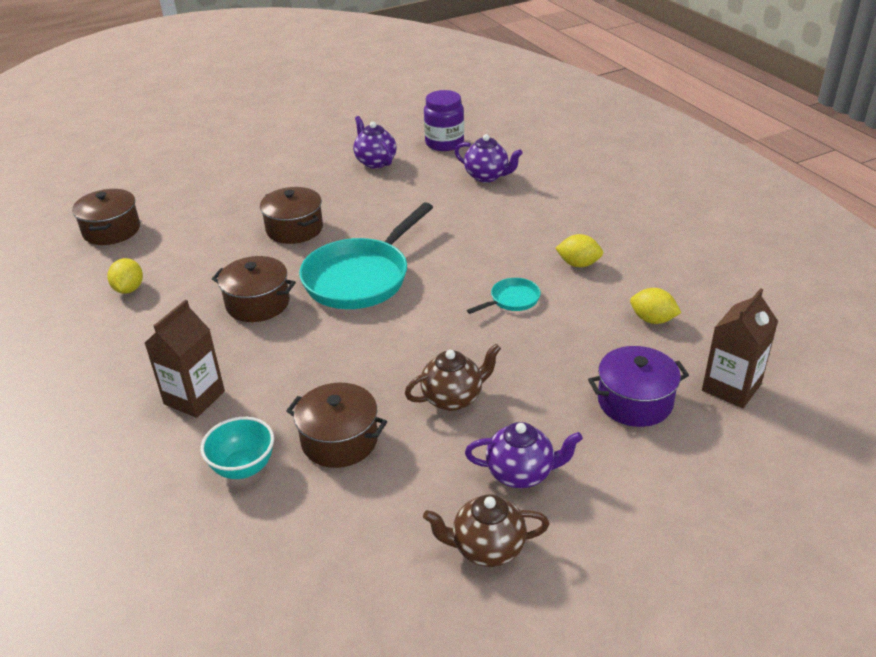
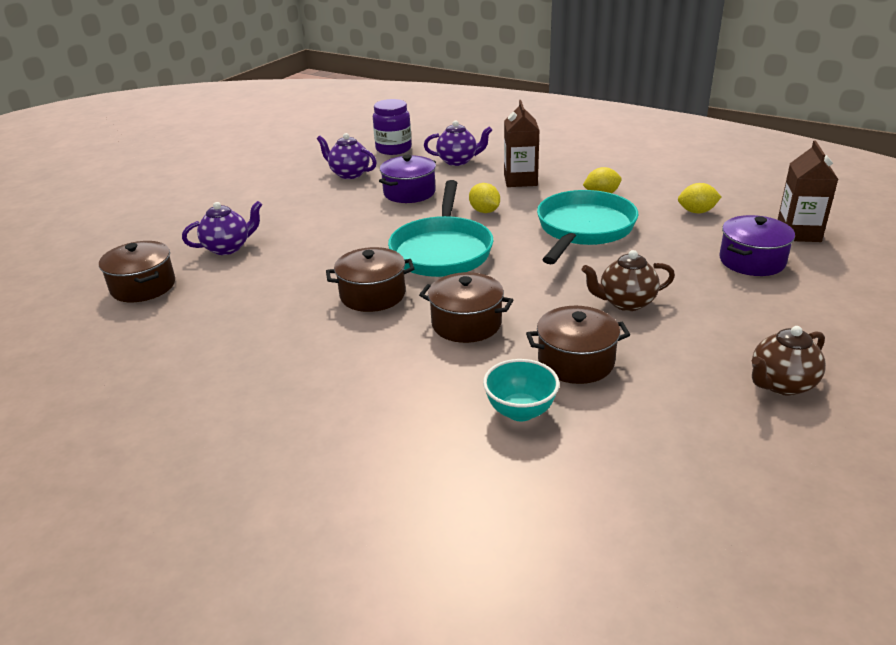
camera: 30 degrees left, 5 degrees down
yellow lemon [108,258,143,294] -> yellow lemon moved to [469,183,500,213]
brown carton [145,300,225,418] -> brown carton moved to [504,100,540,187]
brown pot [260,187,323,244] -> brown pot moved to [419,272,513,343]
brown teapot [405,344,501,411] -> brown teapot turned 135 degrees counterclockwise [582,250,675,311]
purple teapot [465,422,583,488] -> purple teapot moved to [182,201,262,255]
turquoise pan [467,278,541,314] -> turquoise pan [537,190,639,264], size x2.24
none -> purple pot [379,155,436,203]

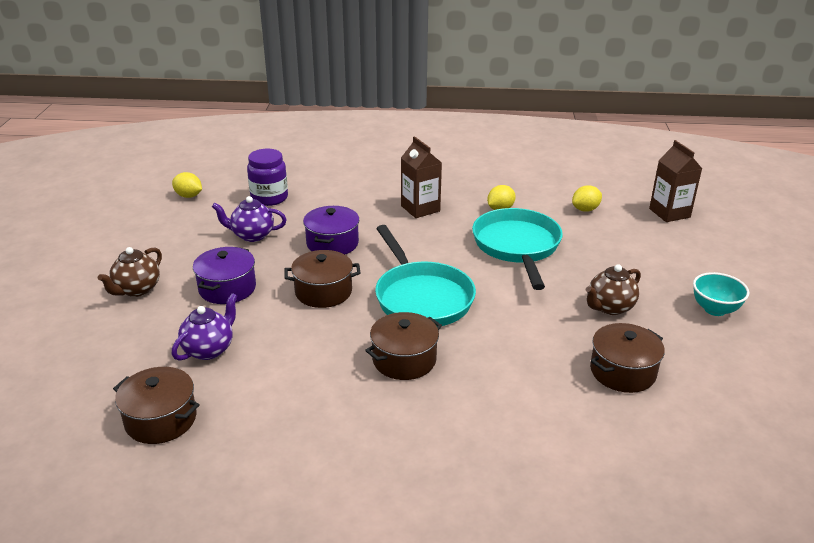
camera: 30 degrees left, 0 degrees up
brown pot [419,272,513,343] -> brown pot moved to [284,250,360,308]
purple teapot [424,121,492,166] -> none
yellow lemon [469,183,500,213] -> yellow lemon moved to [172,172,202,198]
turquoise bowl [483,359,560,421] -> turquoise bowl moved to [693,272,749,316]
purple pot [719,215,795,276] -> purple pot moved to [193,247,256,304]
brown teapot [752,326,826,396] -> brown teapot moved to [98,247,162,297]

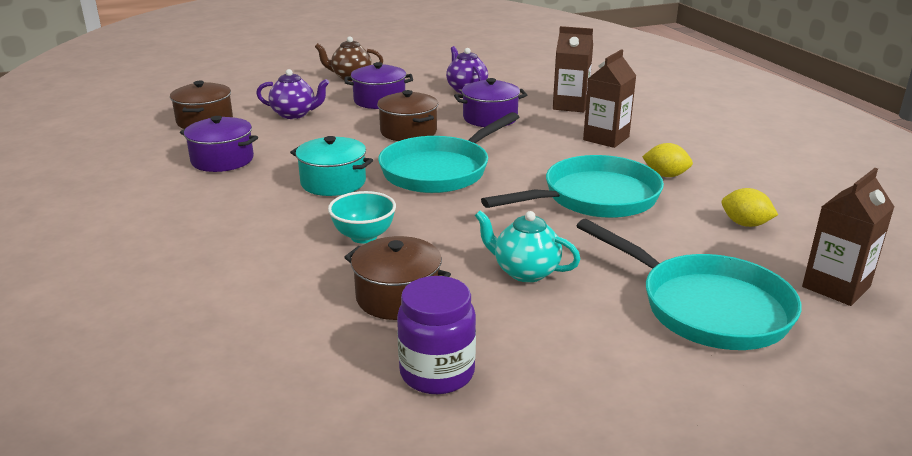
camera: 65 degrees right, 5 degrees down
yellow lemon [172,172,202,198] -> none
purple jar [247,149,288,206] -> purple jar moved to [397,276,476,394]
brown pot [365,312,442,380] -> turquoise pot [290,136,373,196]
brown teapot [585,264,641,315] -> turquoise teapot [475,210,581,283]
turquoise bowl [693,272,749,316] -> turquoise bowl moved to [328,191,396,243]
none -> purple pot [180,116,258,172]
none -> brown carton [553,26,593,113]
none -> turquoise pan [577,219,802,350]

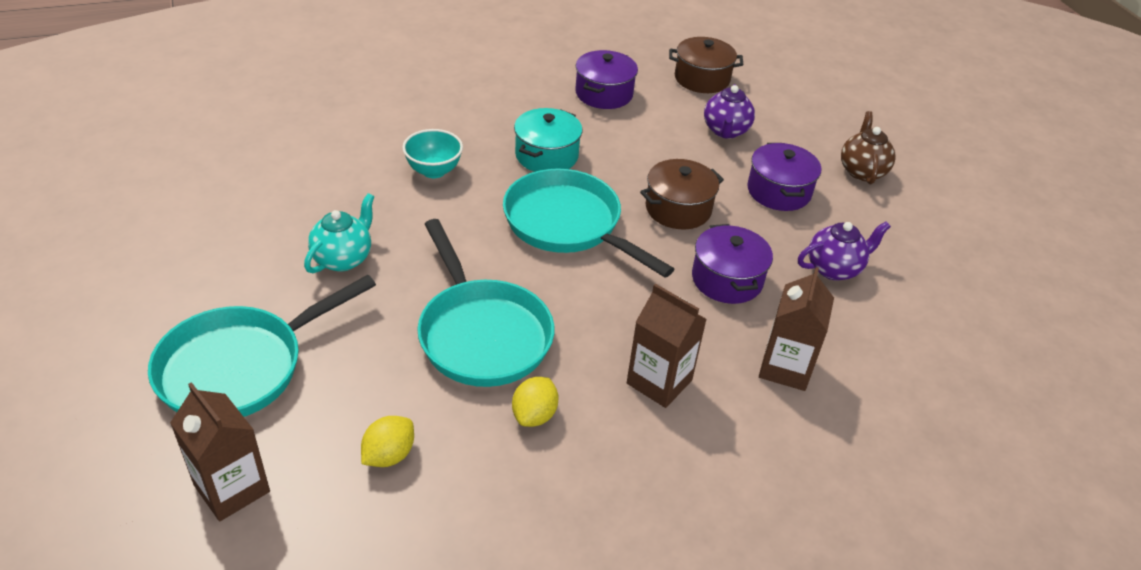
camera: 90 degrees right, 15 degrees up
brown pot [344,236,451,320] -> none
purple jar [397,276,476,394] -> none

